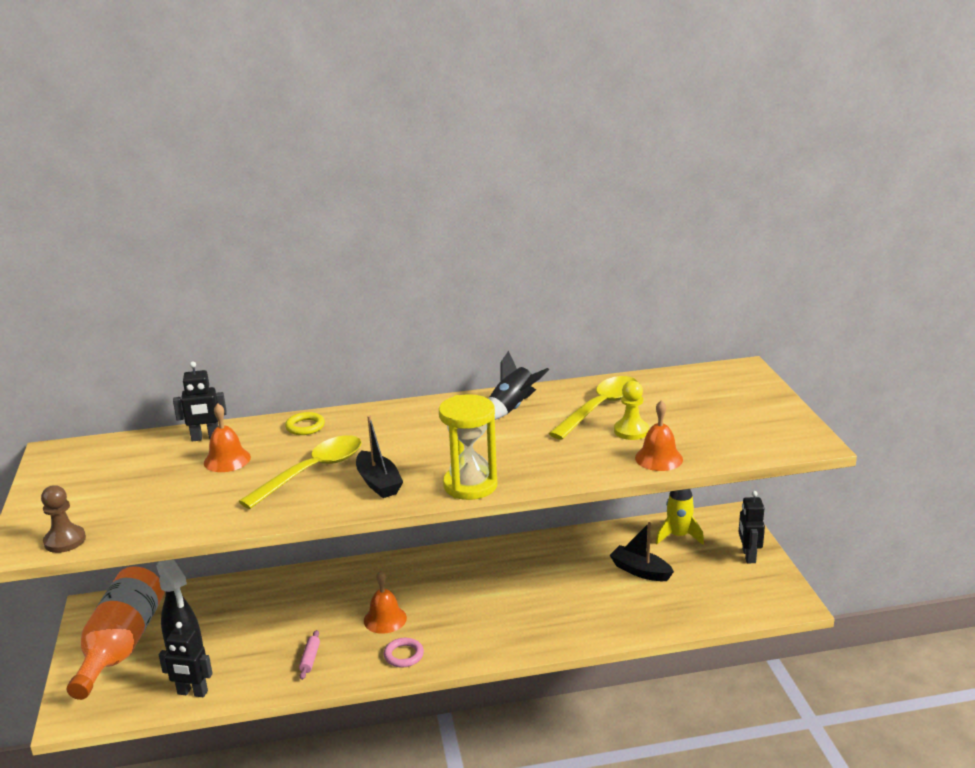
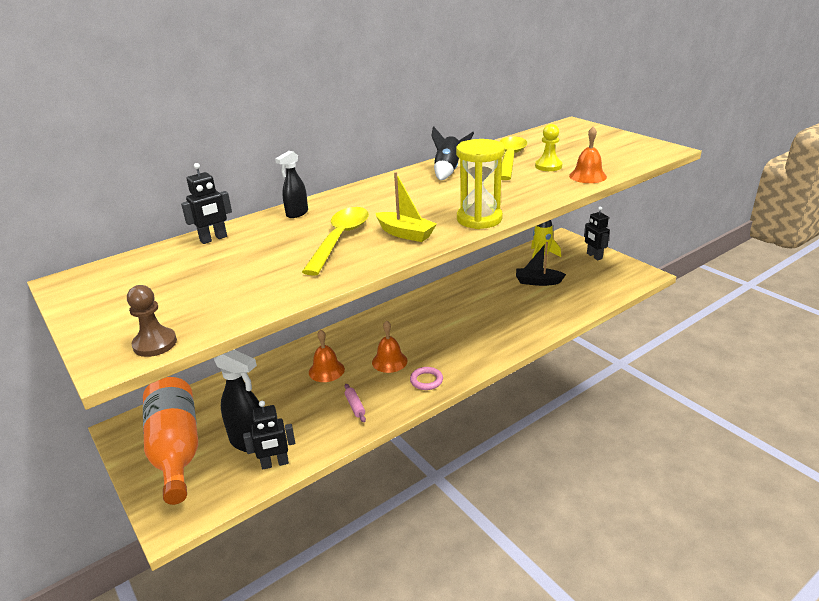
camera: 25 degrees left, 5 degrees up
orange bell [204,403,251,472] -> orange bell moved to [309,330,345,382]
yellow ring [285,412,325,435] -> black spray bottle [275,151,308,218]
black boat [356,415,403,498] -> yellow boat [376,172,437,242]

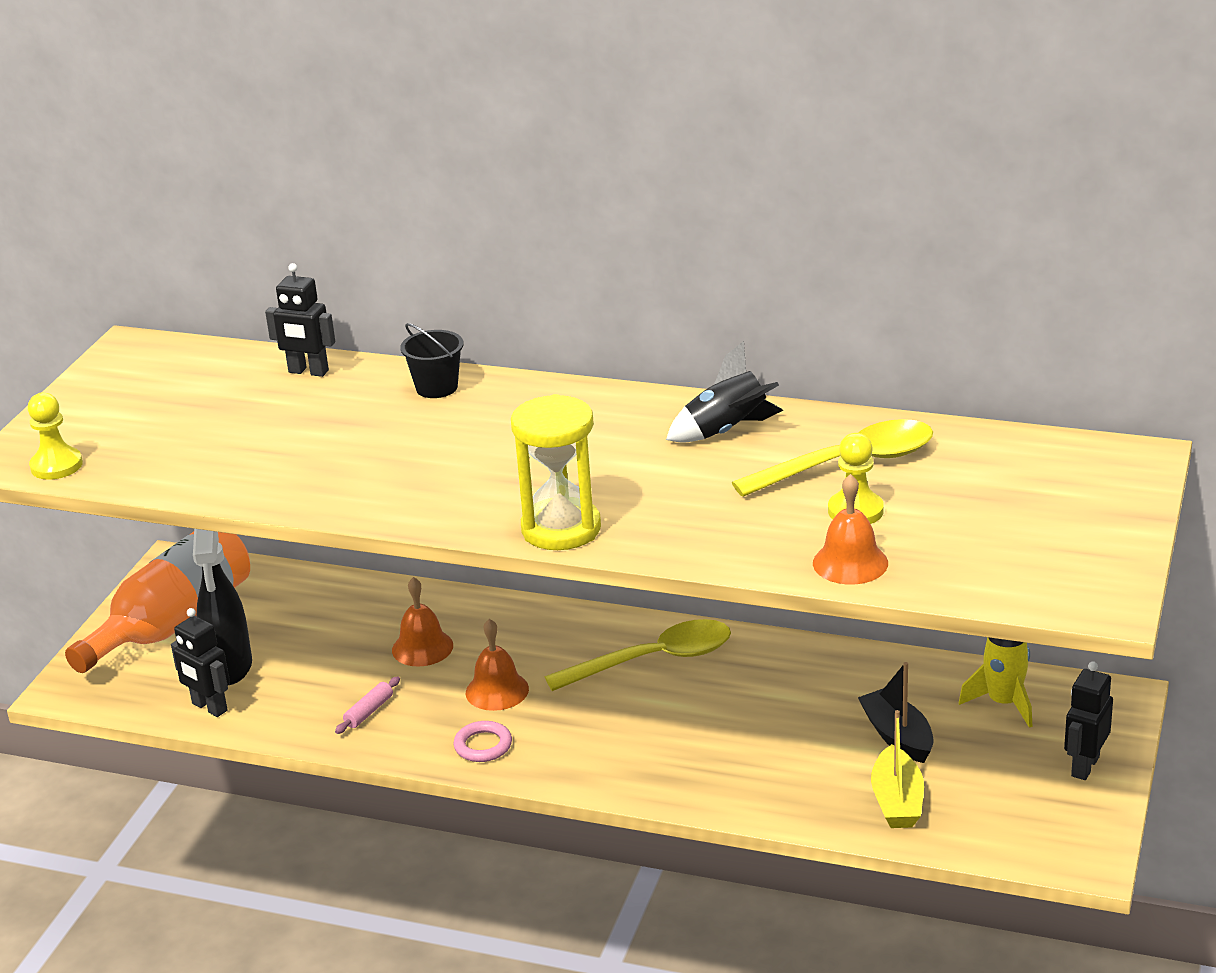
camera: 55 degrees right, 0 degrees up
brown pawn [127,285,177,357] -> yellow pawn [28,393,83,480]
black spray bottle [275,151,308,218] -> black bucket [400,323,464,398]
yellow spoon [302,207,369,276] -> yellow spoon moved to [545,619,731,691]
yellow boat [376,172,437,242] -> yellow boat moved to [871,710,924,828]

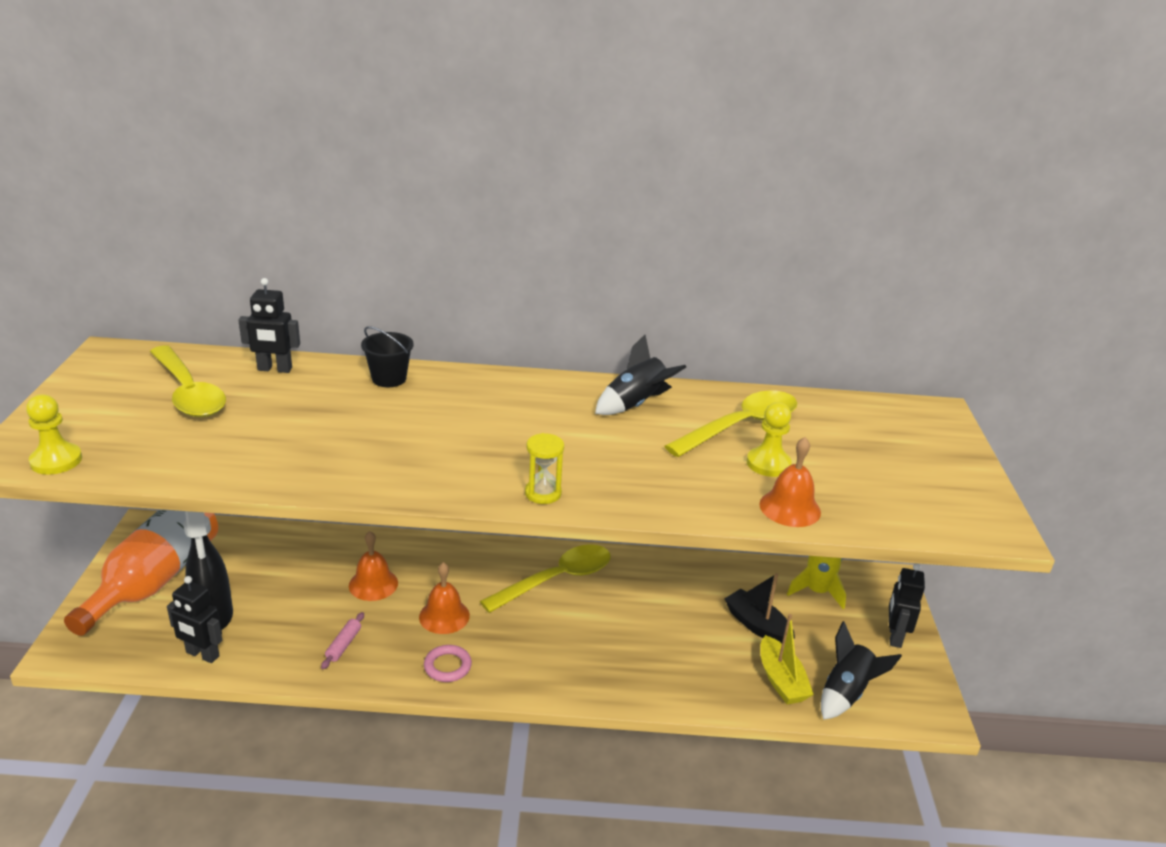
camera: 20 degrees left, 0 degrees up
yellow hourglass [511,394,601,550] -> yellow hourglass [525,433,564,504], size x0.54
none -> yellow spoon [150,346,226,417]
none -> black rocket [821,621,902,720]

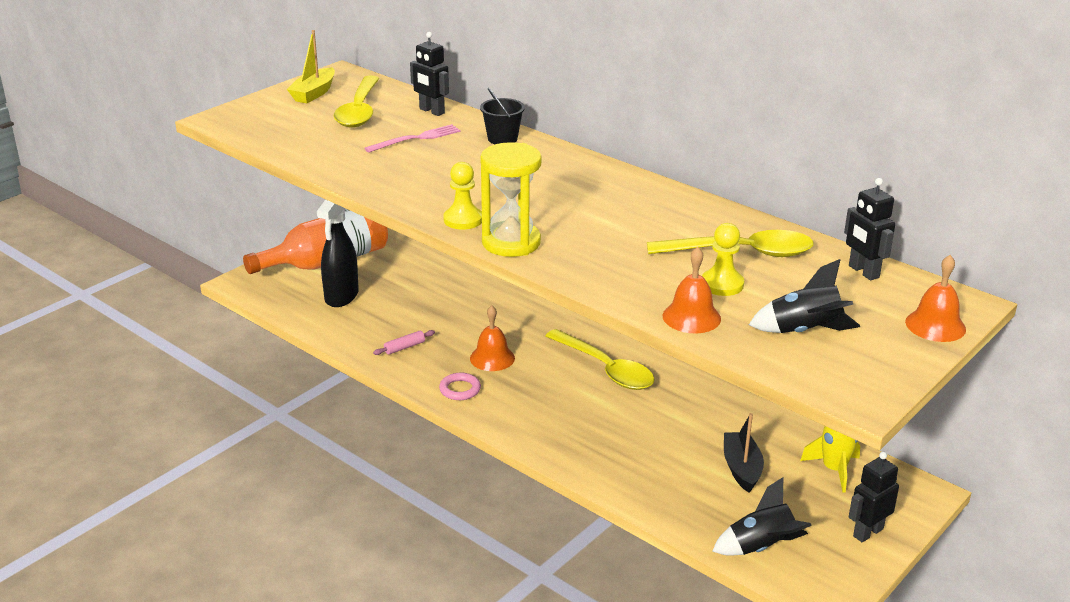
camera: 40 degrees right, 0 degrees up
yellow pawn [26,394,82,475] -> yellow pawn moved to [443,162,482,229]
black robot [167,576,222,663] -> black robot moved to [844,178,895,280]
orange bell [349,531,398,601] -> orange bell moved to [905,255,966,342]
yellow spoon [480,544,610,613] -> yellow spoon turned 45 degrees clockwise [546,329,654,390]
yellow hourglass [525,433,564,504] -> yellow hourglass [480,142,542,257], size x1.85
black rocket [595,335,686,415] -> black rocket moved to [749,259,860,333]
yellow boat [760,614,814,704] -> yellow boat moved to [287,30,335,103]
none -> pink fork [365,124,460,152]

